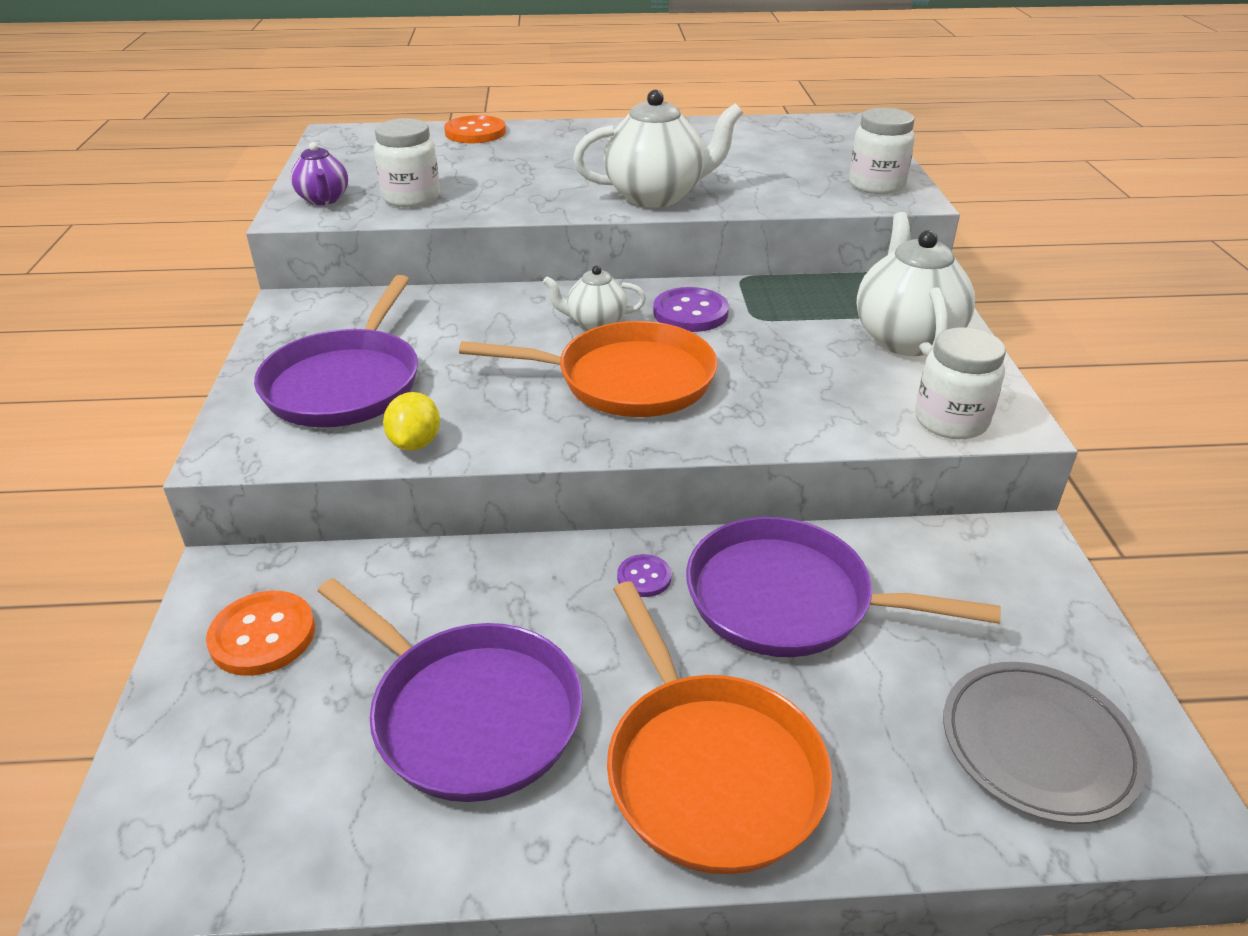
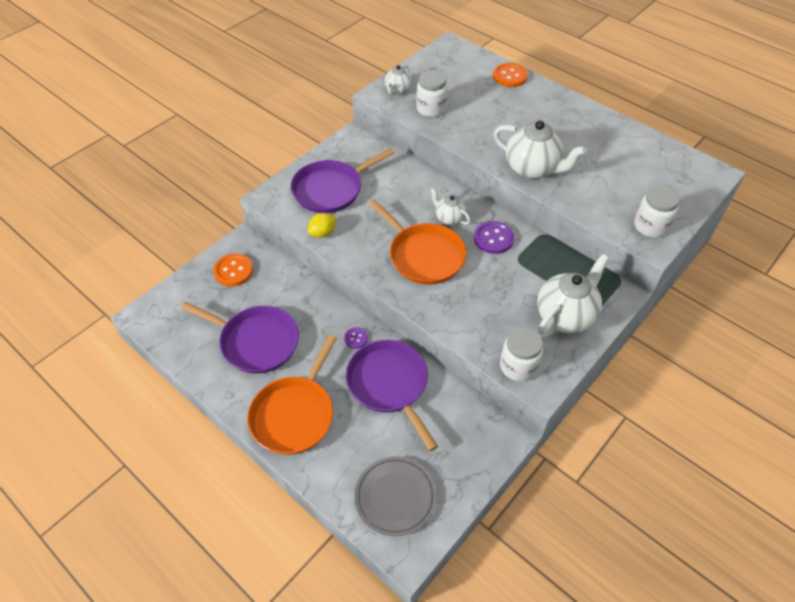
camera: 45 degrees right, 15 degrees up
purple teapot [291,142,348,205] -> white teapot [385,65,412,95]
purple pan [318,578,583,802] -> purple pan turned 60 degrees counterclockwise [181,302,299,374]

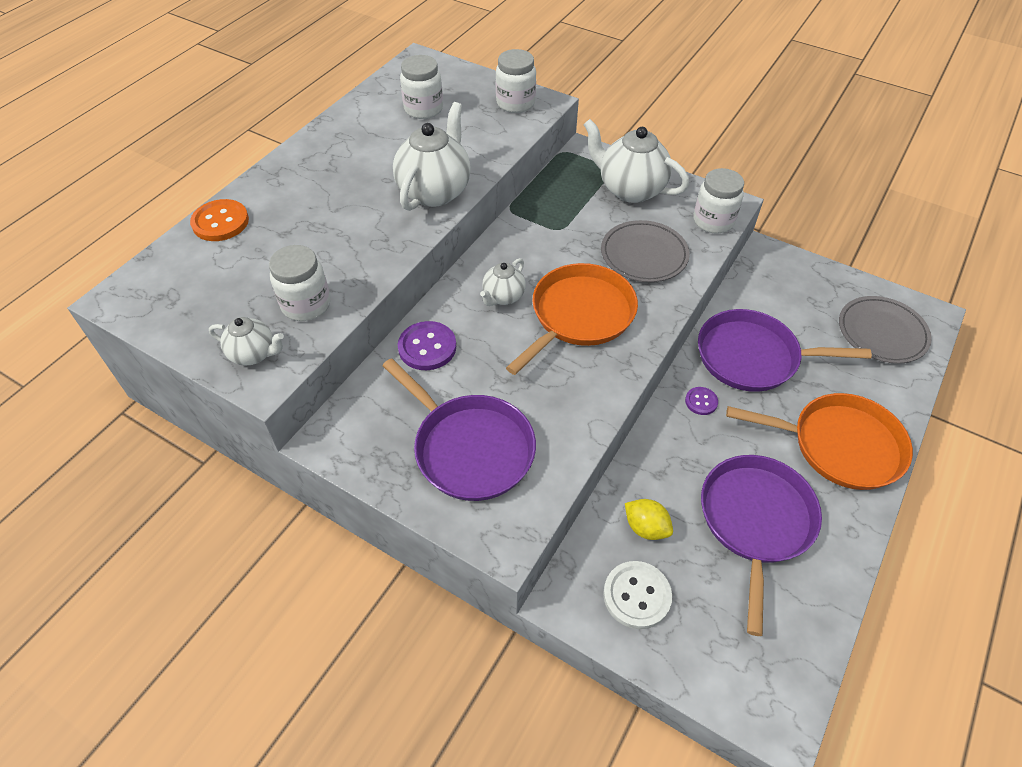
camera: 100 degrees left, 0 degrees up
orange button [213,253,253,287] -> white button [603,561,672,629]
yellow lemon [308,213,336,238] -> yellow lemon moved to [625,499,673,540]
purple pan [346,340,438,451] -> purple pan turned 45 degrees clockwise [698,309,872,392]
purple button [474,221,514,254] -> purple button moved to [398,321,456,370]
none -> white jar [400,55,443,119]
none -> grey plate [601,220,690,282]

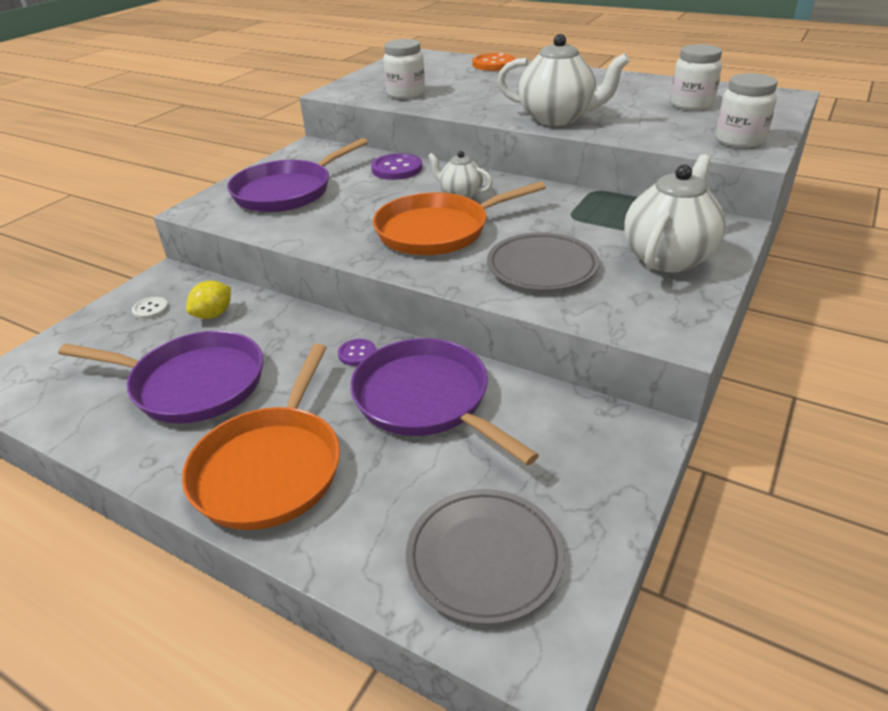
camera: 90 degrees right, 15 degrees down
white teapot [209,317,284,366] -> none
orange pan [506,263,638,375] -> orange pan turned 120 degrees clockwise [373,181,546,255]
white button [603,561,672,629] -> white button [132,297,169,320], size x0.57
white jar [693,168,744,234] -> none
purple pan [698,309,872,392] -> purple pan turned 45 degrees counterclockwise [350,338,539,465]

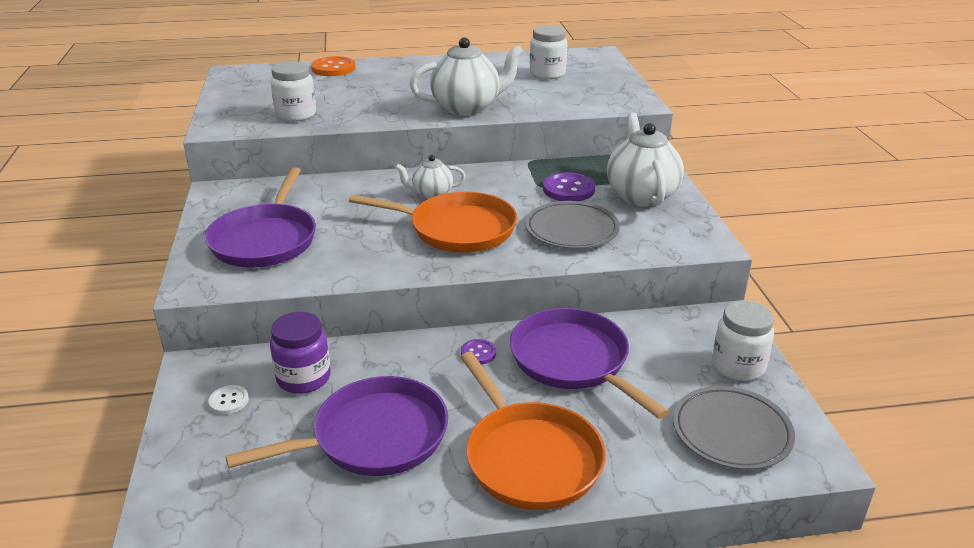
camera: 40 degrees left, 5 degrees down
yellow lemon [186,281,231,319] -> purple jar [270,311,331,394]
purple pan [350,338,539,465] -> purple pan turned 45 degrees clockwise [510,308,669,419]
purple button [371,153,422,180] -> purple button moved to [543,172,595,201]
orange pan [373,181,546,255] -> orange pan turned 105 degrees counterclockwise [349,192,517,252]
white jar [716,73,778,148] -> white jar moved to [712,301,774,381]

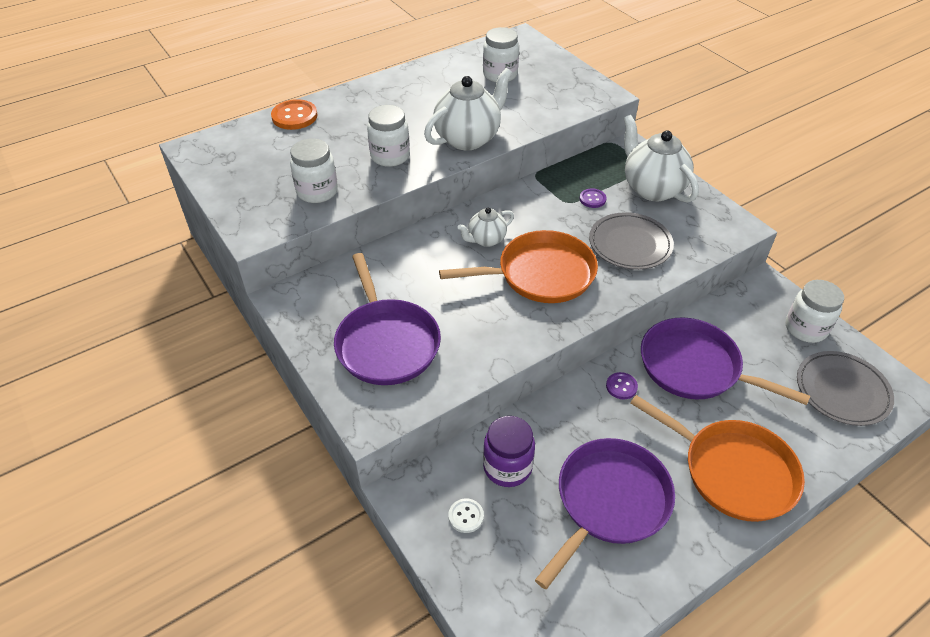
camera: 25 degrees left, 15 degrees up
purple button [543,172,595,201] -> purple button [579,188,607,208], size x0.57
none -> white jar [367,105,410,167]

